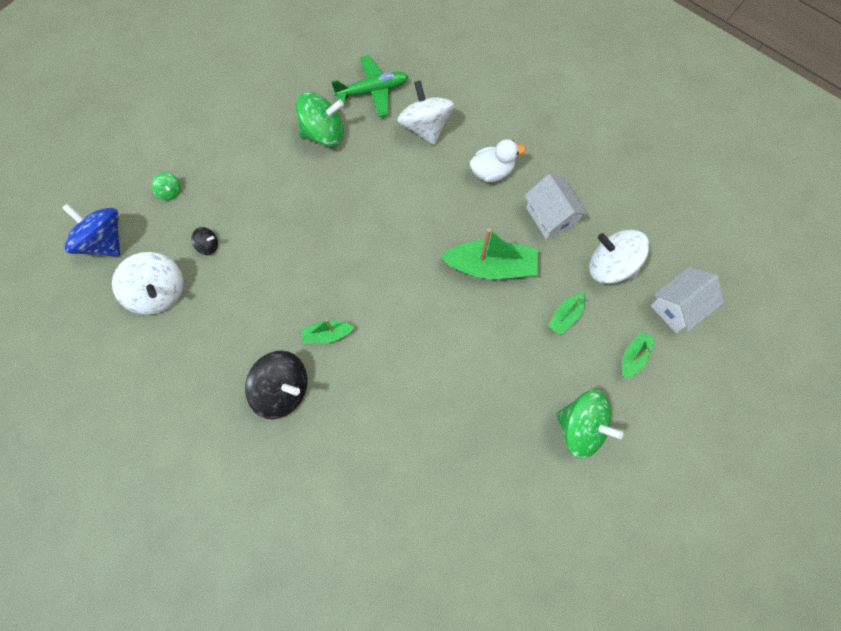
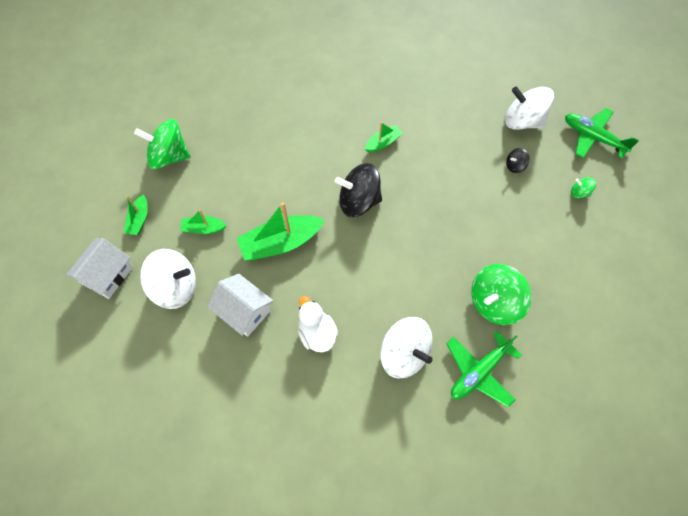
camera: 155 degrees right, 5 degrees down
blue spinning top [62,203,120,257] -> green plane [565,108,639,159]
black spinning top [245,351,308,419] -> black spinning top moved to [335,163,382,217]
white duck [470,139,526,182] -> white duck turned 105 degrees clockwise [298,296,338,352]
green boat [548,293,586,335] -> green boat turned 105 degrees counterclockwise [180,210,227,234]

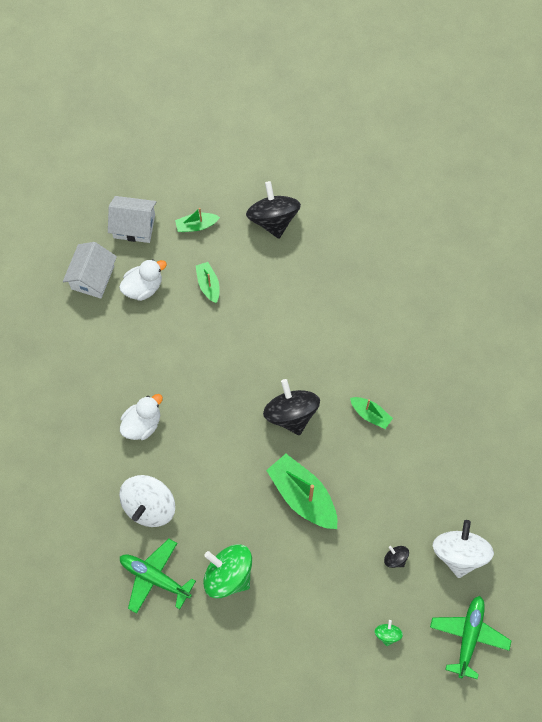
camera: 70 degrees right, 5 degrees up
green spinning top [134,119,190,169] -> black spinning top [246,181,301,239]
white spinning top [140,249,196,309] -> white duck [119,259,167,301]
white house [207,274,273,337] -> white house moved to [63,242,117,299]
green boat [237,202,325,260] -> green boat moved to [266,454,337,529]

